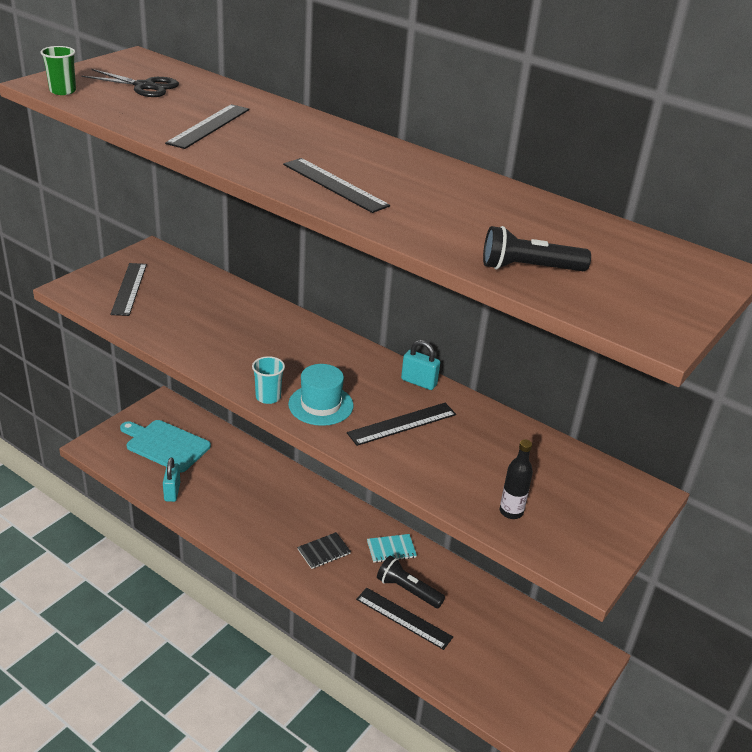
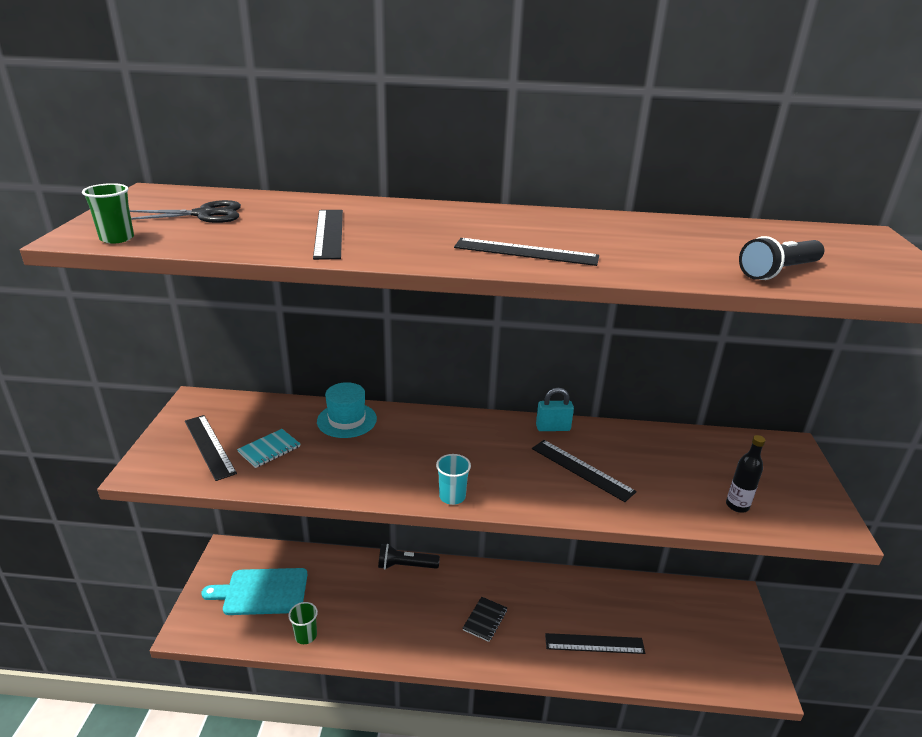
camera: 30 degrees left, 5 degrees down
turquoise padlock [163,458,180,502] -> green cup [288,602,318,644]
turquoise hat [288,364,354,426] -> turquoise hat moved to [317,382,377,438]
black ruler [347,403,456,446] -> black ruler turned 75 degrees counterclockwise [532,440,637,502]
turquoise notebook [367,534,417,563] -> turquoise notebook moved to [237,429,300,468]
black flashlight [377,556,445,608] -> black flashlight moved to [378,544,440,569]

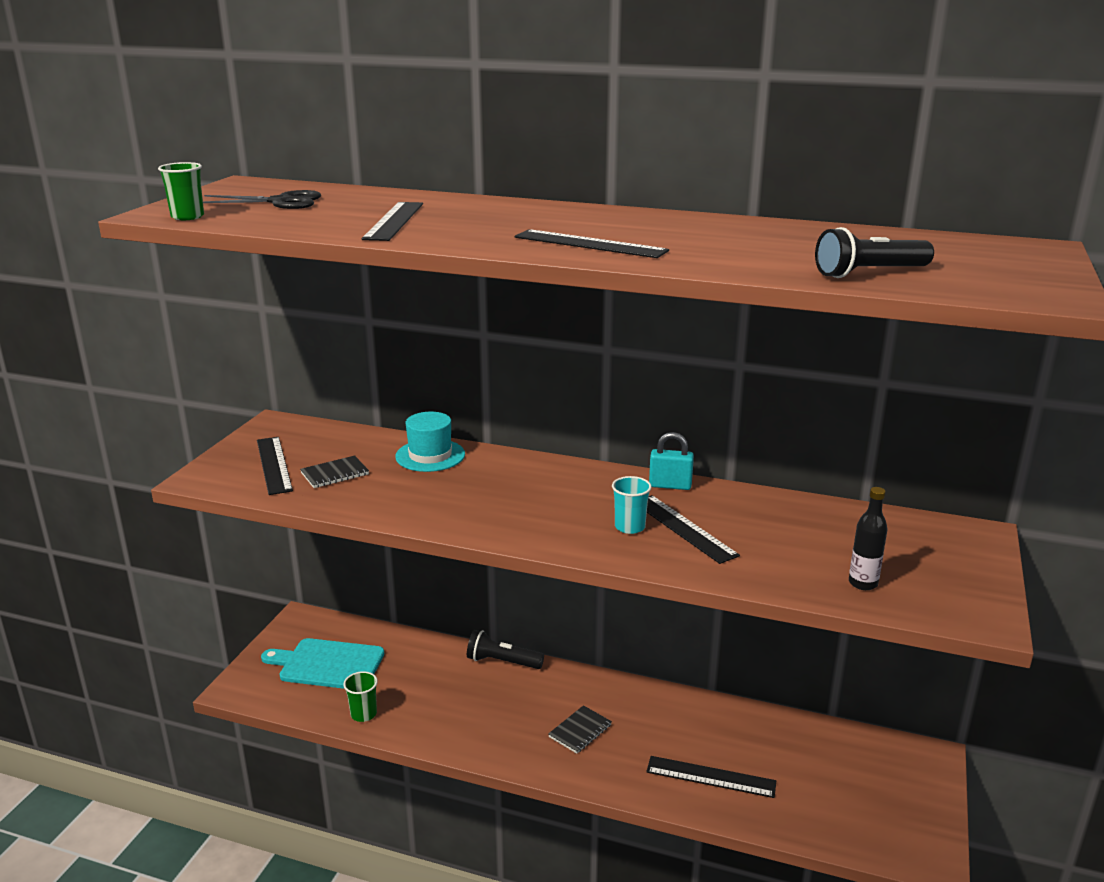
camera: 15 degrees right, 5 degrees down
turquoise notebook [237,429,300,468] -> black notebook [300,456,369,488]
turquoise cup [436,454,471,505] -> turquoise cup moved to [612,476,652,534]

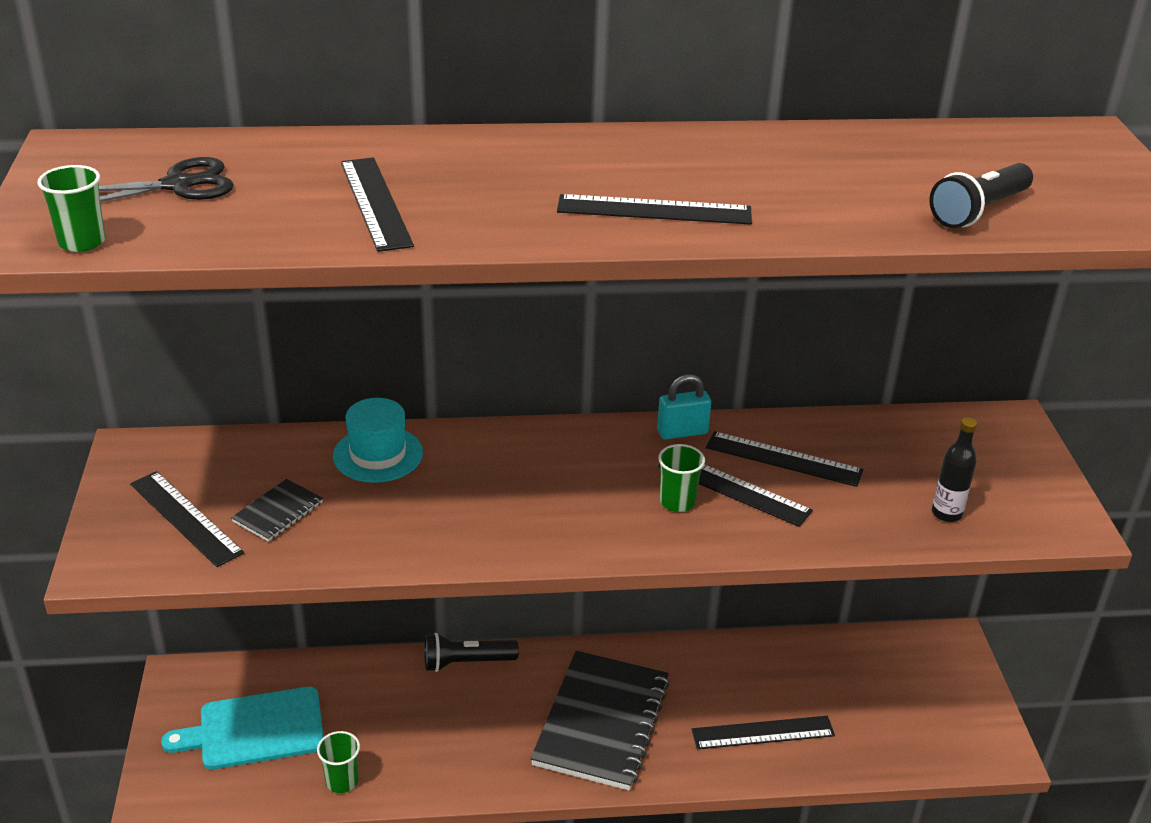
camera: 25 degrees left, 10 degrees up
black notebook [548,705,612,754] -> black notebook [531,651,670,791], size x2.30
turquoise cup [612,476,652,534] -> green cup [658,444,705,512]
none -> black ruler [706,431,864,487]

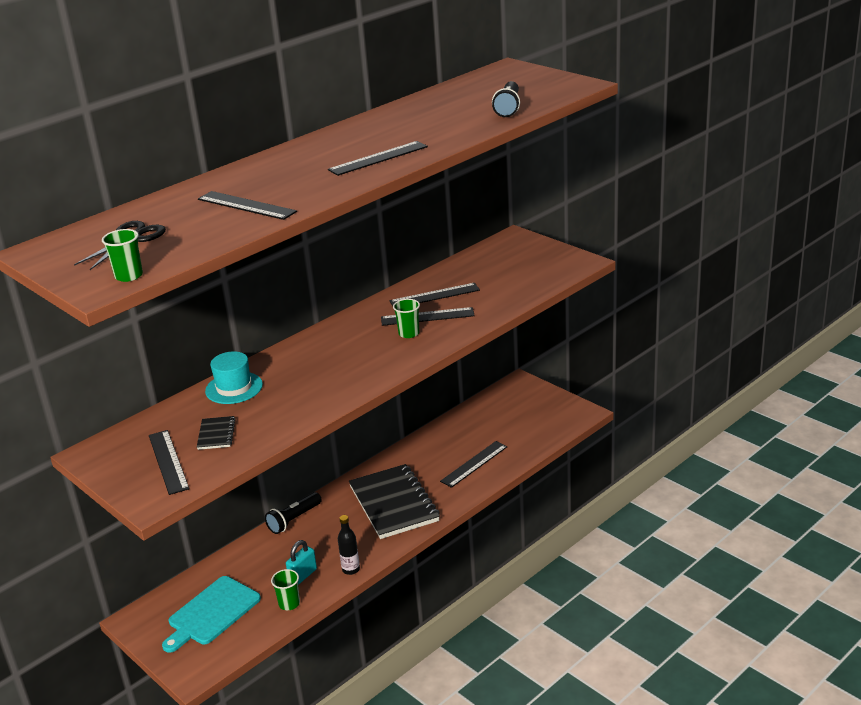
camera: 35 degrees left, 5 degrees down
black ruler [130,471,244,567] -> black ruler turned 60 degrees clockwise [149,430,190,495]
turquoise padlock [657,374,711,439] -> turquoise padlock moved to [286,540,317,585]
black bottle [932,417,977,522] -> black bottle moved to [338,515,360,575]

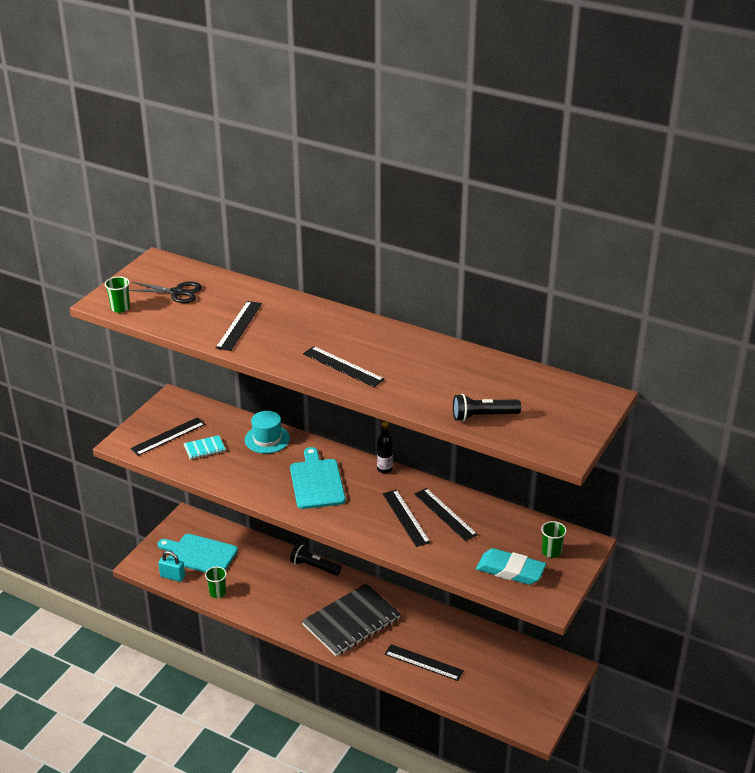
camera: 70 degrees right, 5 degrees up
black notebook [197,416,236,450] -> turquoise notebook [183,435,226,460]
turquoise padlock [286,540,317,585] -> turquoise padlock moved to [158,551,185,582]
black bottle [338,515,360,575] -> black bottle moved to [377,422,393,473]
green cup [393,299,420,338] -> green cup moved to [541,521,567,558]
none -> turquoise cutting board [290,447,346,509]
none -> turquoise eraser [476,548,546,585]

